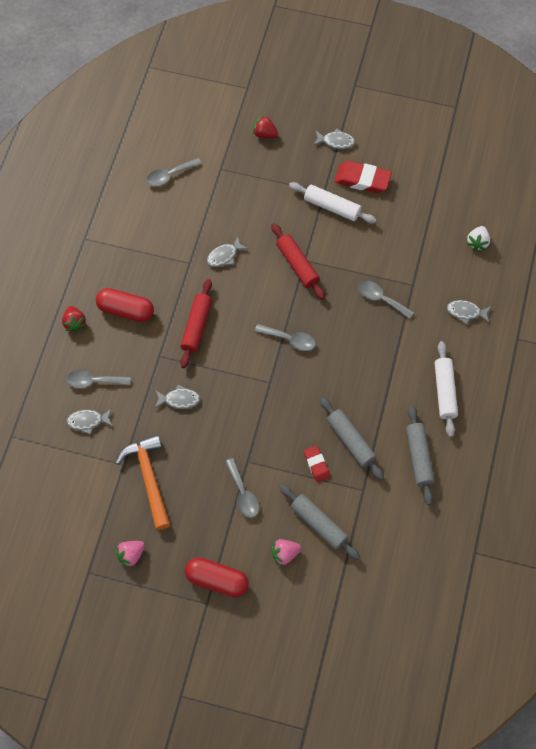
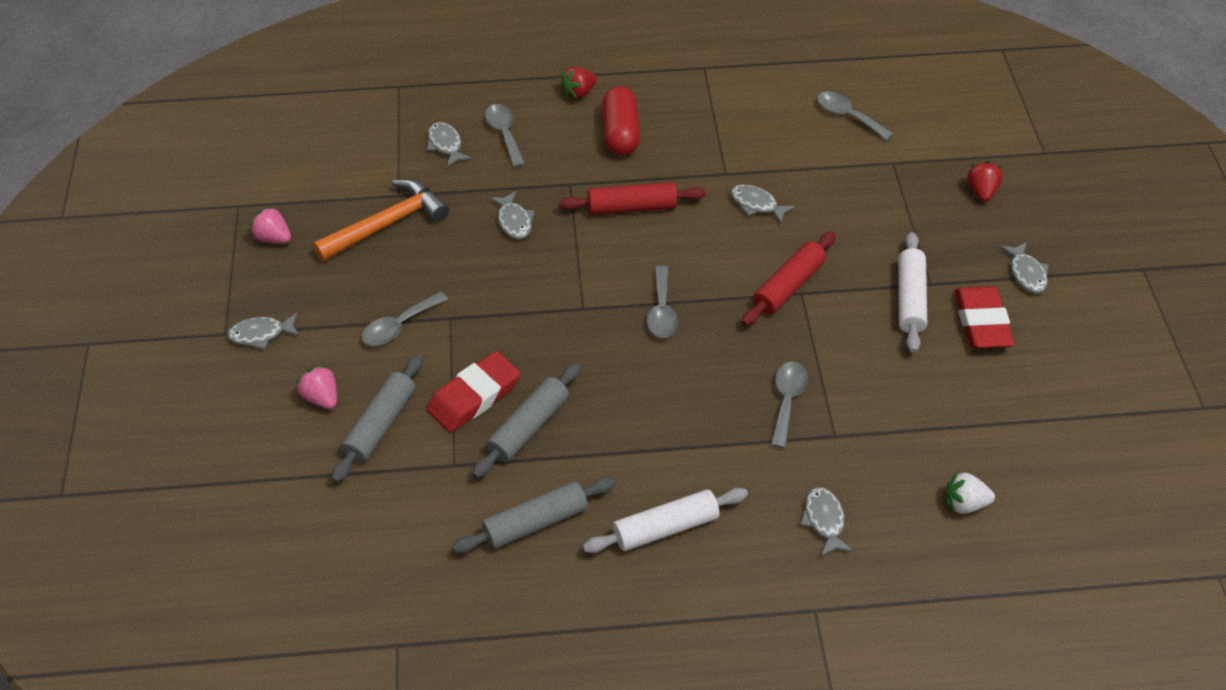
camera: 70 degrees right, 15 degrees down
red capsule [185,557,249,597] -> grey fish [227,313,300,349]
red eraser [304,445,330,482] -> red eraser [427,351,520,432], size x1.71

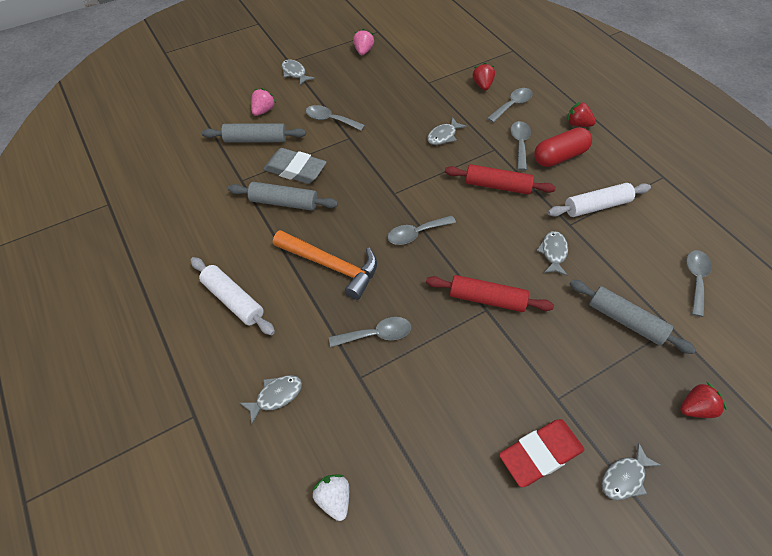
camera: 65 degrees right, 5 degrees up
orange hammer [313,179,449,261] -> orange hammer moved to [273,230,377,300]
grey fish [427,122,472,167] -> red strawberry [473,63,495,90]
red eraser [427,351,520,432] -> grey eraser [263,148,327,184]
grey rolling pin [452,477,615,553] -> grey rolling pin moved to [570,280,696,354]
red rolling pin [559,182,706,215] -> red rolling pin turned 45 degrees counterclockwise [445,164,556,195]
white rolling pin [898,232,927,353] -> white rolling pin moved to [548,183,651,217]
none -> grey spoon [510,121,531,170]

